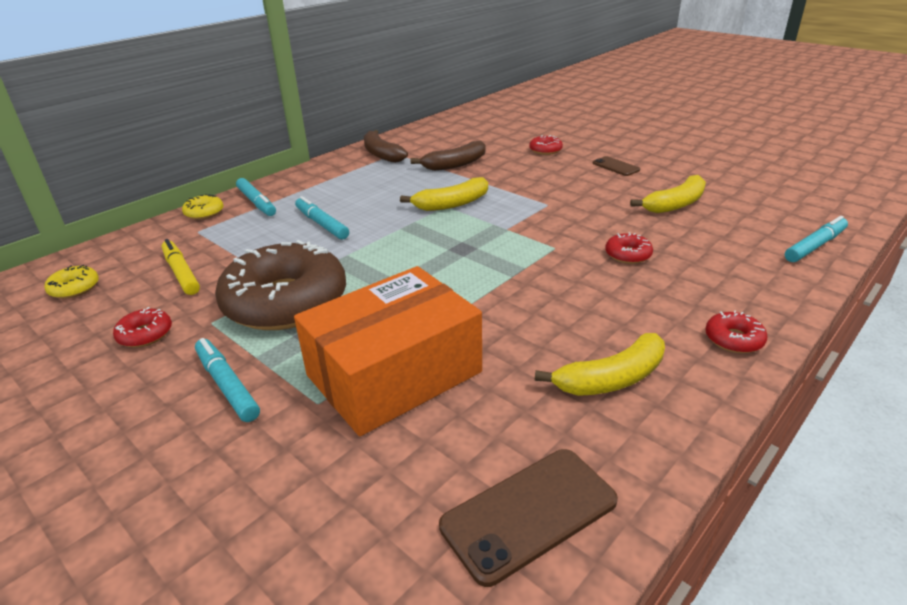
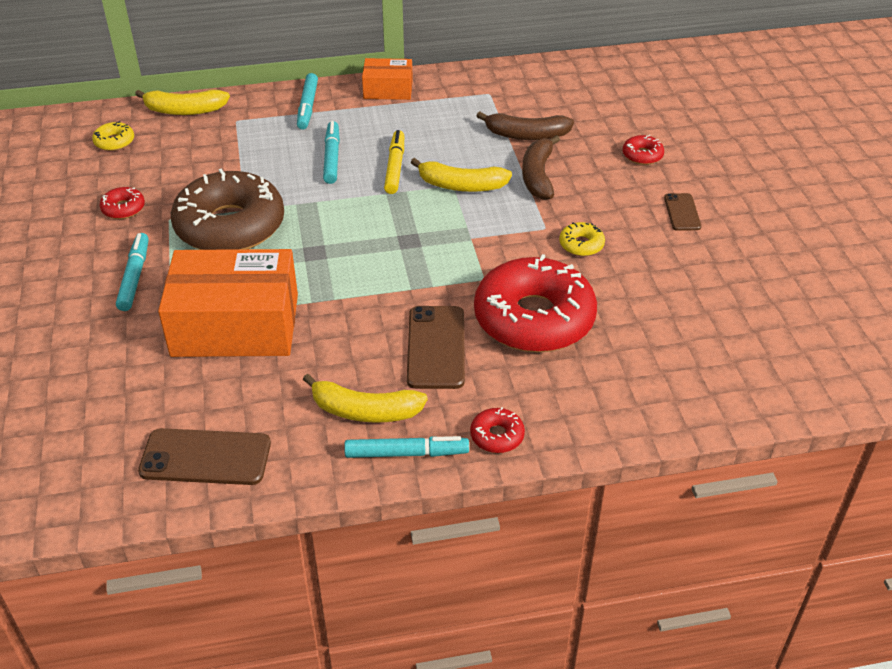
camera: 35 degrees right, 10 degrees up
yellow marker [161,239,200,295] -> yellow marker moved to [384,130,404,194]
yellow donut [182,194,224,220] -> yellow donut moved to [559,222,605,256]
brown banana [364,130,408,163] -> brown banana moved to [522,135,560,200]
red donut [605,232,653,264] -> red donut [474,254,597,352], size x2.49
yellow banana [630,175,706,213] -> yellow banana moved to [135,89,230,115]
turquoise marker [785,216,848,262] -> turquoise marker moved to [344,436,469,458]
none -> orange box [362,58,413,100]
none -> brown phone [407,306,465,389]

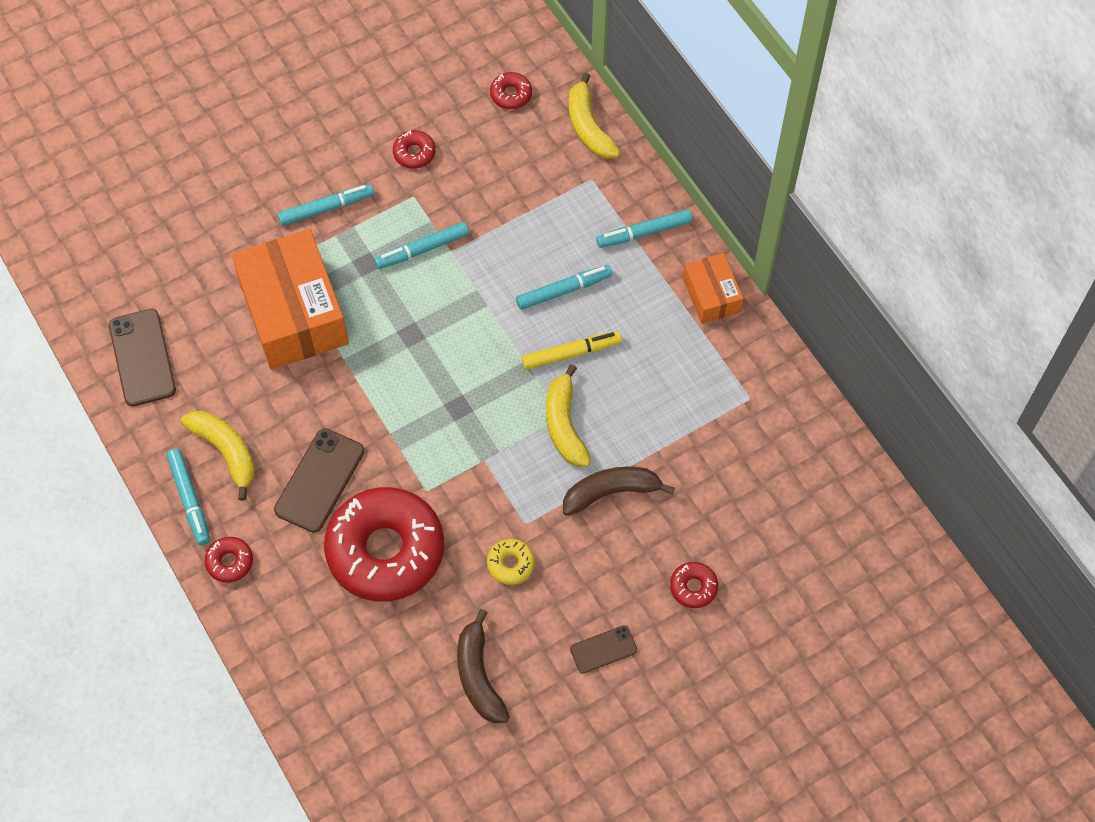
camera: 70 degrees right, 20 degrees up
yellow donut [92,121,134,151] -> red donut [490,72,532,109]
brown donut [171,168,284,250] -> turquoise marker [374,222,469,269]
yellow banana [303,374,428,423] -> yellow banana turned 150 degrees clockwise [181,411,255,500]
brown phone [407,306,465,389] -> brown phone turned 45 degrees counterclockwise [274,428,364,533]
brown banana [476,111,574,140] -> brown banana moved to [457,609,510,723]

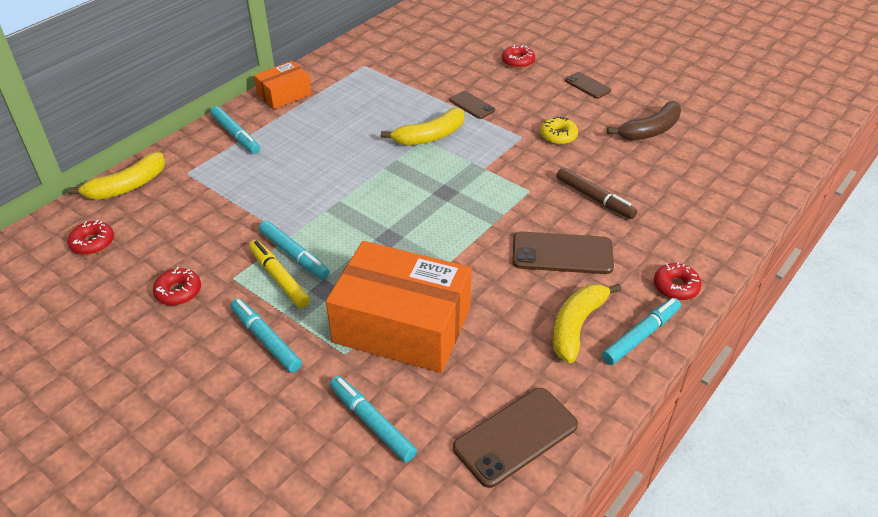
camera: 110 degrees left, 20 degrees down
orange box [231,229,349,370] -> orange box turned 60 degrees clockwise [326,241,472,373]
red donut [324,487,444,601] -> brown marker [556,167,637,219]
turquoise marker [516,265,612,310] -> turquoise marker moved to [330,376,417,462]
yellow marker [522,331,622,370] -> yellow marker moved to [249,240,310,308]
brown banana [563,467,675,516] -> brown phone [449,91,495,119]

